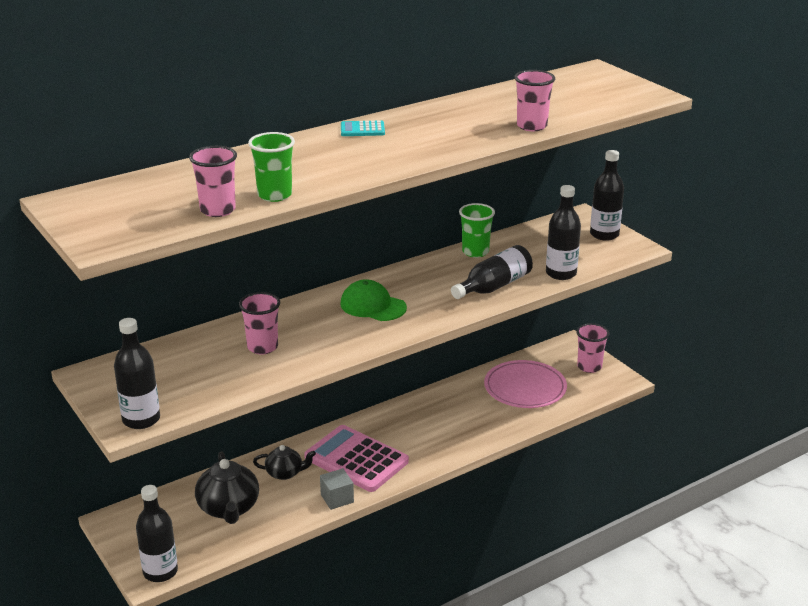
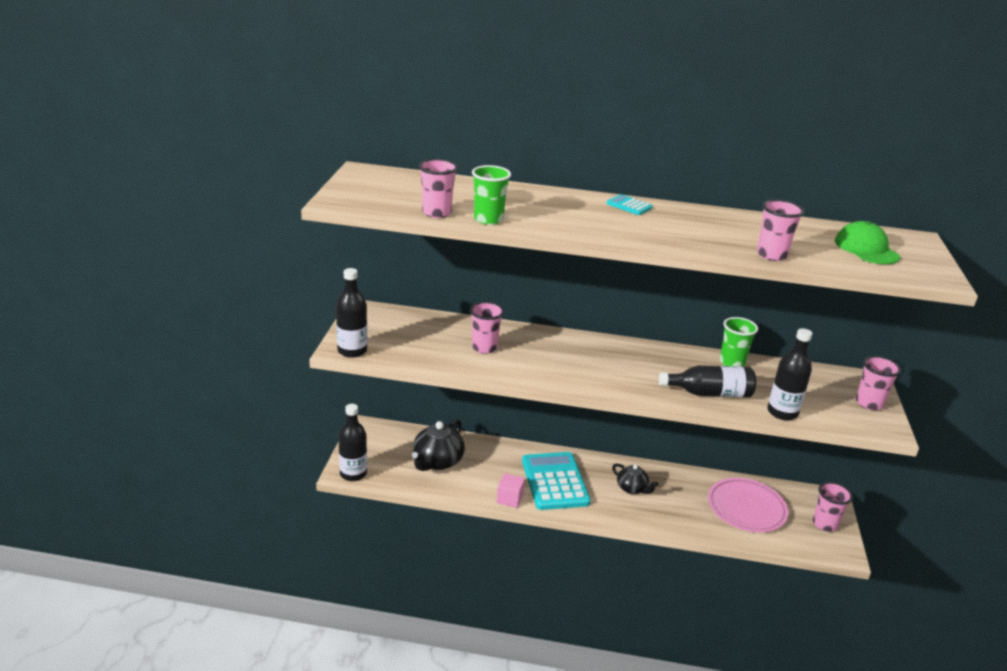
camera: 40 degrees right, 0 degrees up
black teapot [253,445,316,480] -> black teapot moved to [612,463,659,494]
pink calculator [304,425,409,492] -> turquoise calculator [522,452,591,510]
grey cube [320,468,354,510] -> pink cube [497,473,525,508]
green cap [340,279,407,321] -> green cap moved to [835,221,900,264]
black bottle [590,150,624,241] -> pink cup [856,356,901,410]

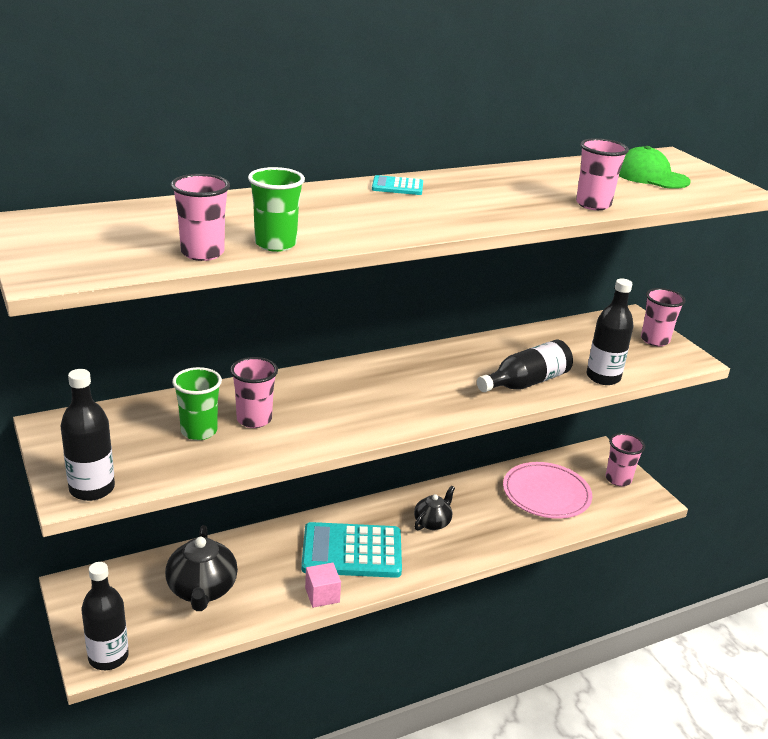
camera: 35 degrees left, 0 degrees up
turquoise calculator [522,452,591,510] -> turquoise calculator turned 45 degrees counterclockwise [301,522,402,578]
black teapot [612,463,659,494] -> black teapot turned 60 degrees counterclockwise [414,486,455,530]
green cup [720,317,758,367] -> green cup moved to [172,367,222,440]

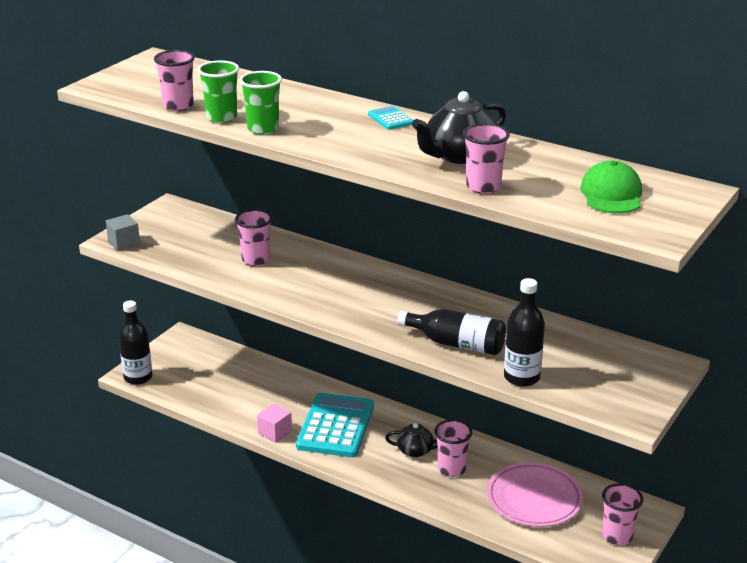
camera: 60 degrees right, 0 degrees up
black bottle [60,369,115,501] -> grey cube [106,214,140,251]
black teapot [165,525,238,611] -> black teapot moved to [412,91,506,164]
green cup [172,367,222,440] -> green cup moved to [240,71,282,135]
turquoise calculator [301,522,402,578] -> turquoise calculator turned 45 degrees clockwise [296,393,374,457]
pink cup [641,288,686,346] -> pink cup moved to [434,419,473,477]

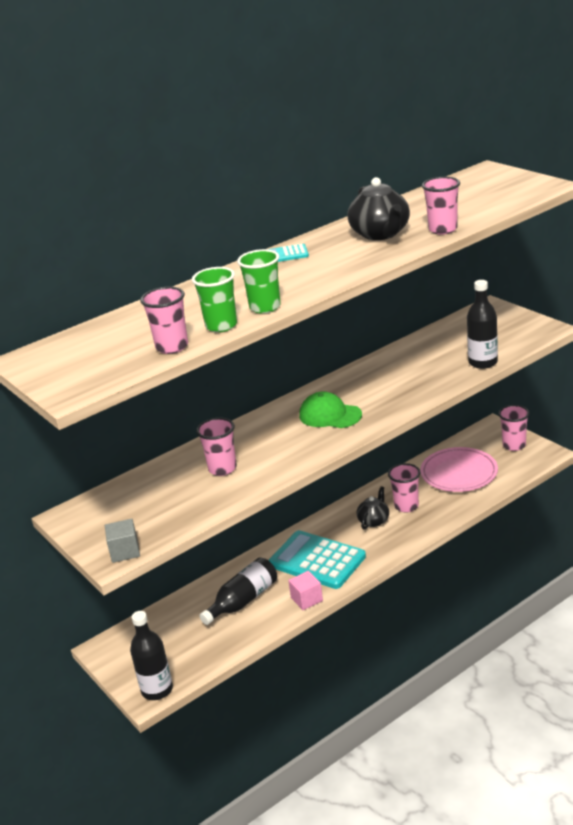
camera: 65 degrees left, 0 degrees up
black bottle [397,309,506,355] -> black bottle moved to [199,557,277,625]
green cap [580,161,642,213] -> green cap moved to [299,391,362,428]

